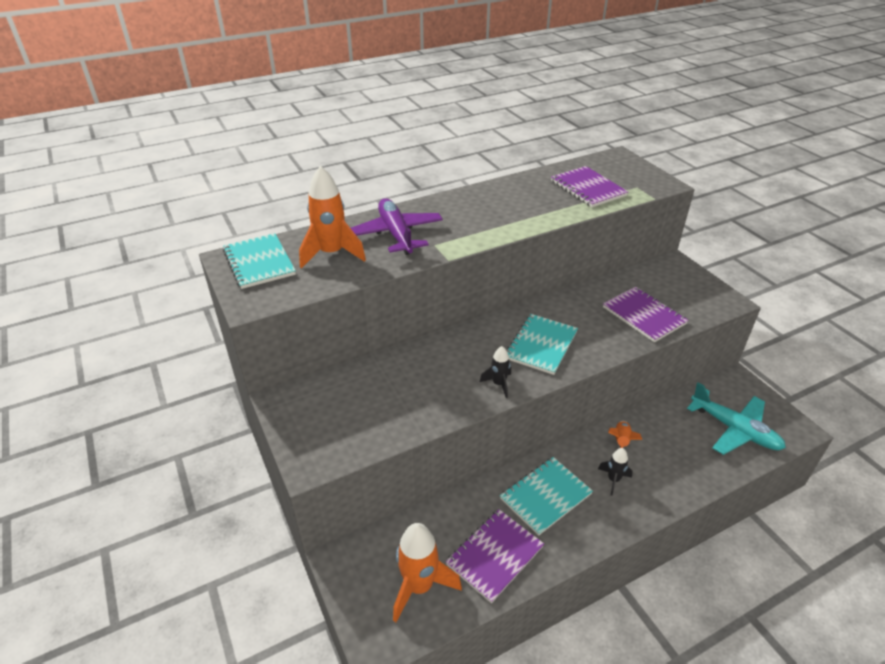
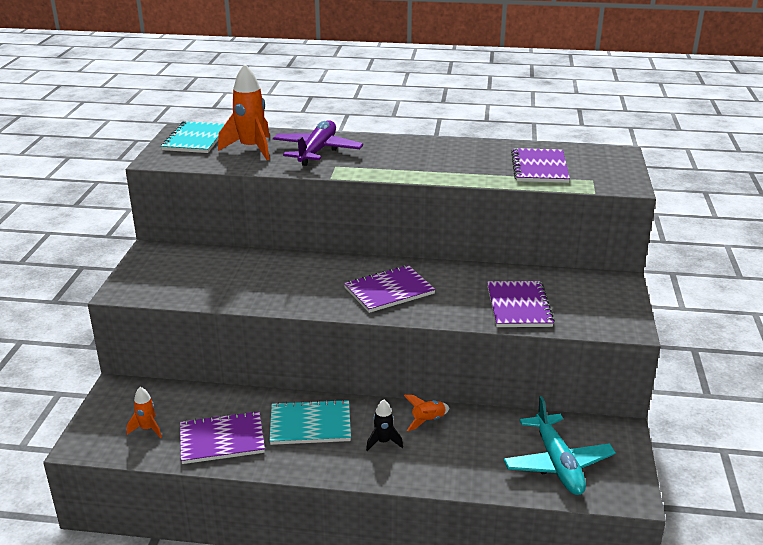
camera: 35 degrees right, 10 degrees down
orange rocket [393,523,462,622] -> orange rocket [127,387,162,438], size x0.52
black rocket [480,346,511,398] -> none
turquoise notebook [506,314,578,375] -> purple notebook [344,265,436,313]

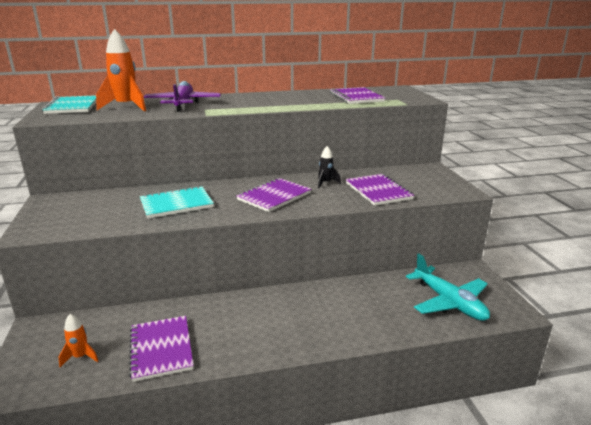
camera: 20 degrees left, 5 degrees down
purple notebook [180,411,265,464] -> purple notebook turned 75 degrees counterclockwise [129,316,194,382]
turquoise notebook [269,399,351,445] -> turquoise notebook moved to [140,186,214,218]
black rocket [366,399,403,451] -> black rocket moved to [318,146,341,188]
orange rocket [404,395,449,431] -> none

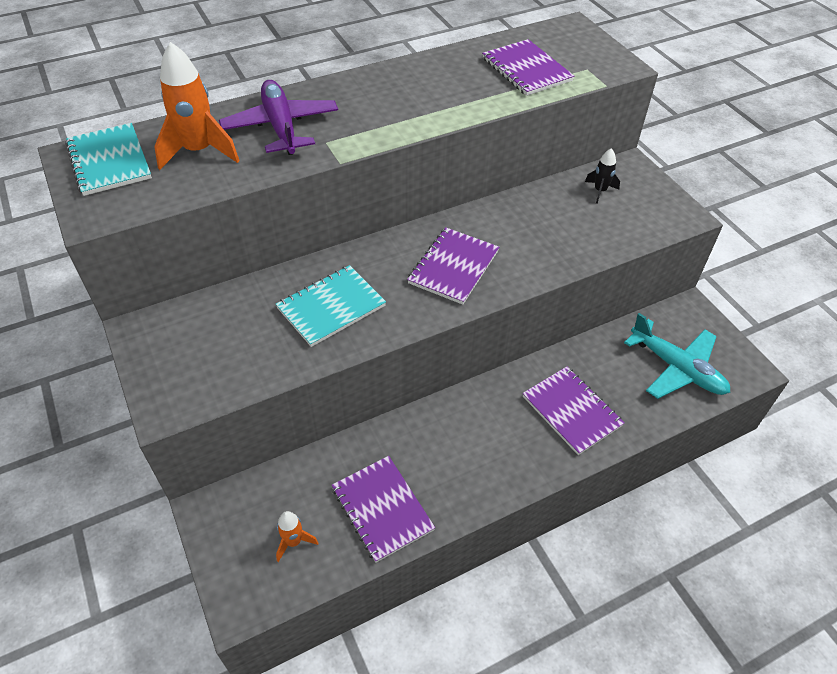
camera: 15 degrees left, 25 degrees up
black rocket [318,146,341,188] -> black rocket moved to [585,148,620,204]
purple notebook [346,174,414,206] -> purple notebook moved to [522,367,624,455]

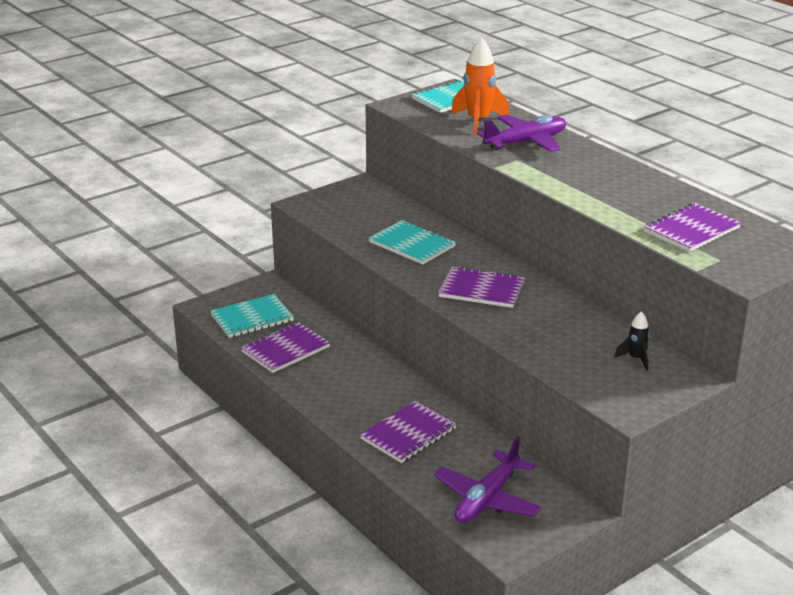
camera: 80 degrees right, 20 degrees down
orange rocket [276,511,318,562] -> turquoise notebook [210,294,294,338]
turquoise plane [624,313,730,399] -> purple plane [434,436,541,523]

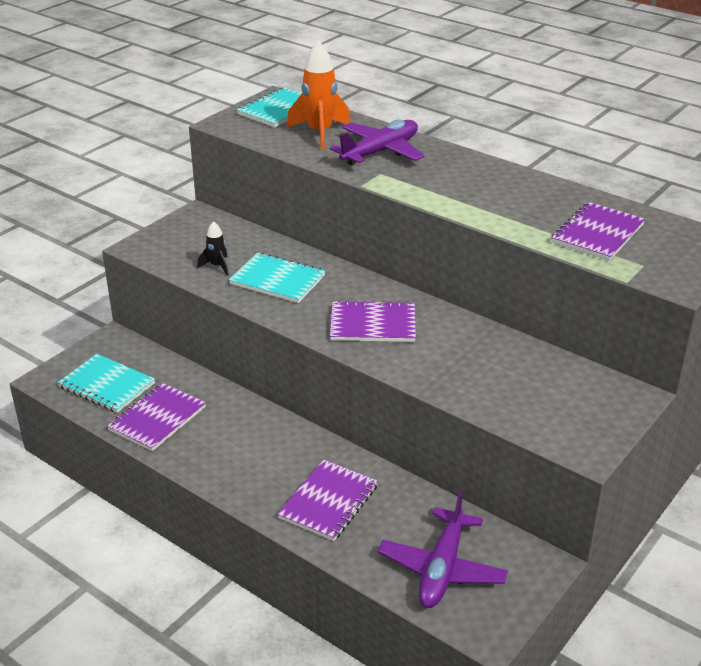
camera: 15 degrees left, 5 degrees up
turquoise notebook [210,294,294,338] -> turquoise notebook turned 75 degrees clockwise [58,354,155,413]
black rocket [614,311,650,370] -> black rocket moved to [197,221,228,275]

